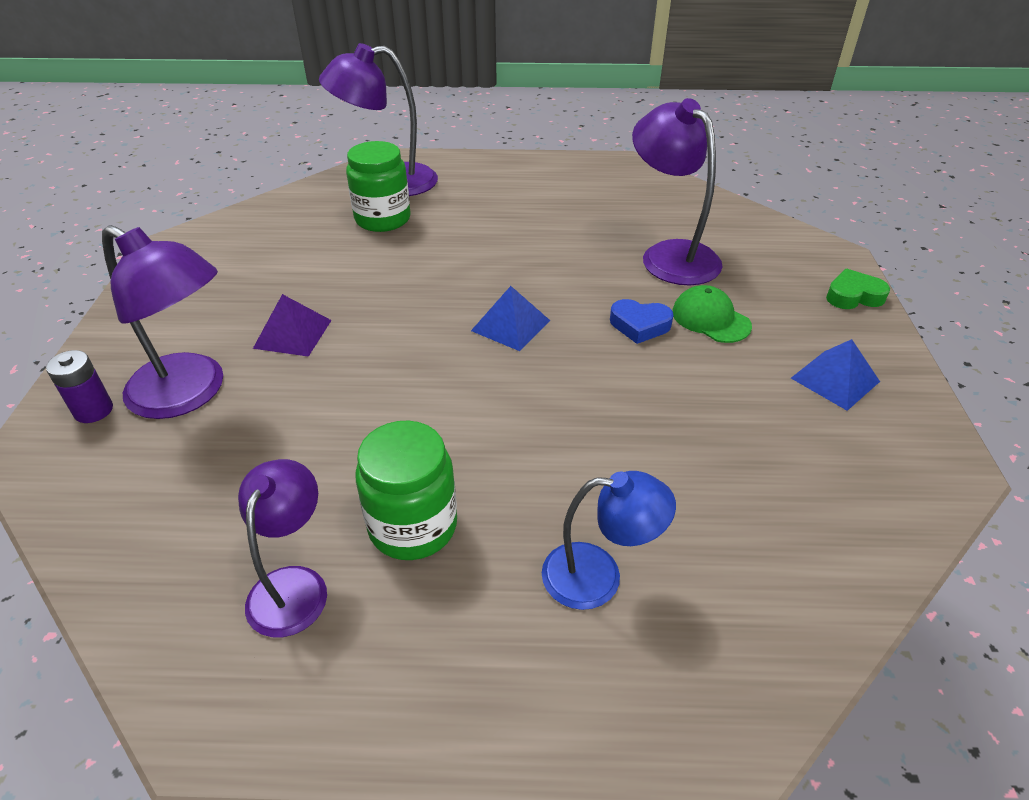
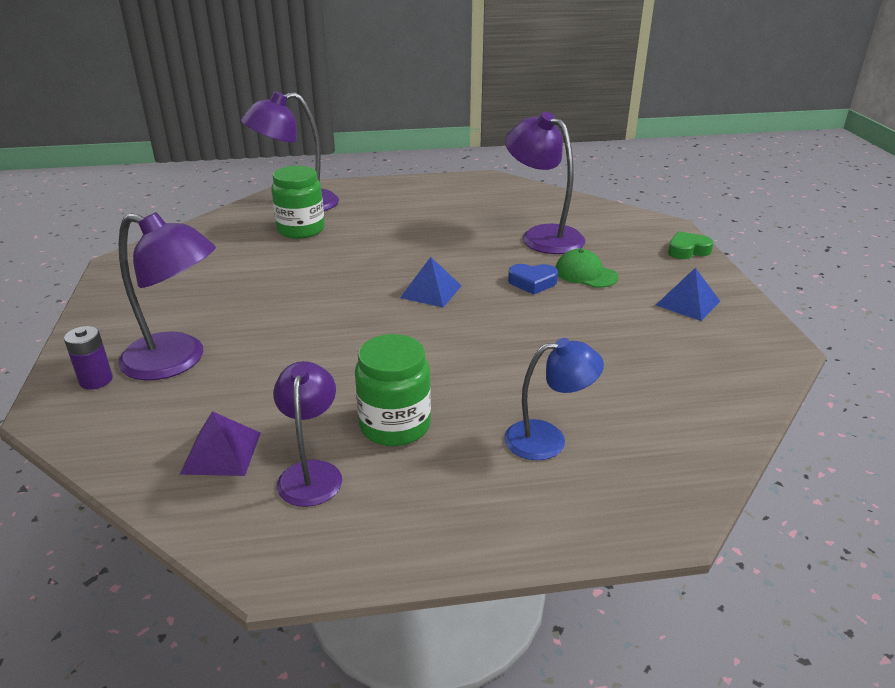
camera: 10 degrees left, 10 degrees down
purple pyramid [253,294,332,357] -> purple pyramid moved to [179,411,261,476]

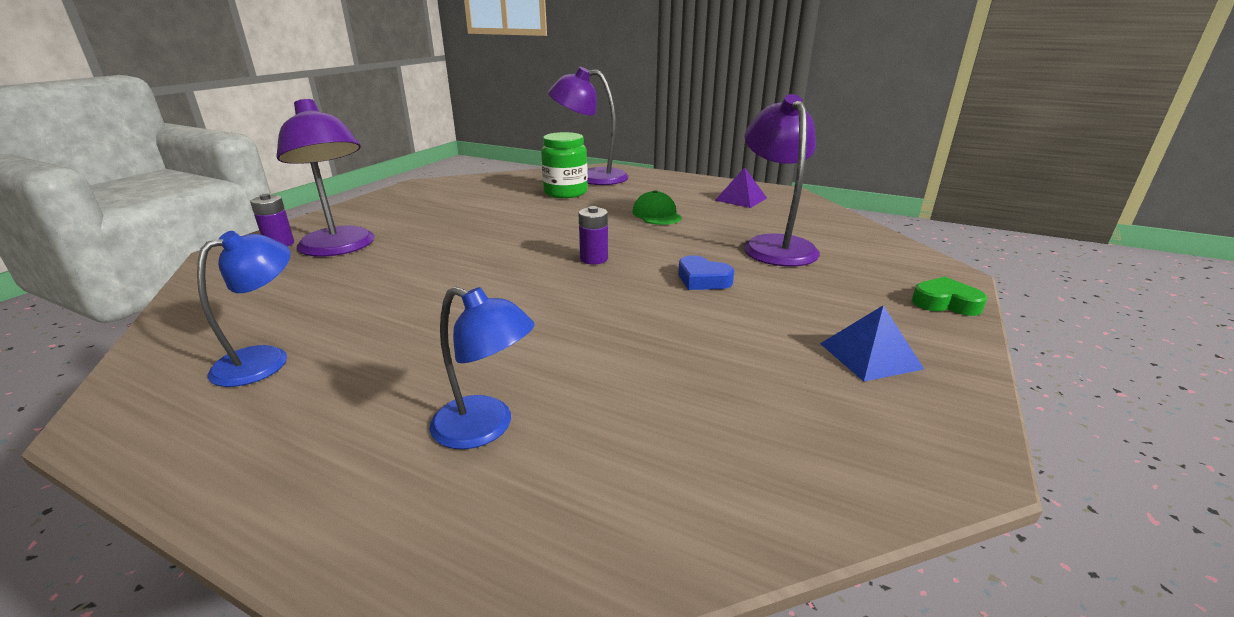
camera: 35 degrees right, 5 degrees down
purple pyramid [179,411,261,476] -> purple pyramid moved to [715,167,767,208]
purple lamp [273,361,342,507] -> blue lamp [197,231,291,387]
green jar [355,334,431,446] -> none
blue pyramid [400,257,461,307] -> purple battery [579,206,608,264]
green cap [555,249,619,288] -> green cap moved to [632,190,682,225]

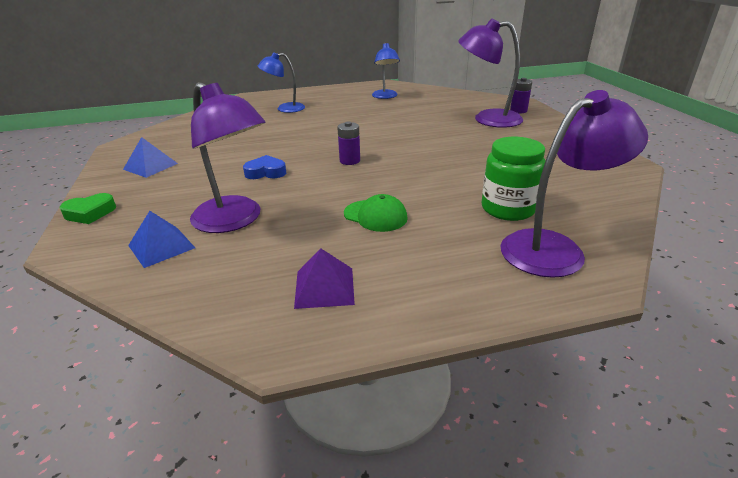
camera: 140 degrees right, 5 degrees up
none -> blue pyramid [128,211,195,268]

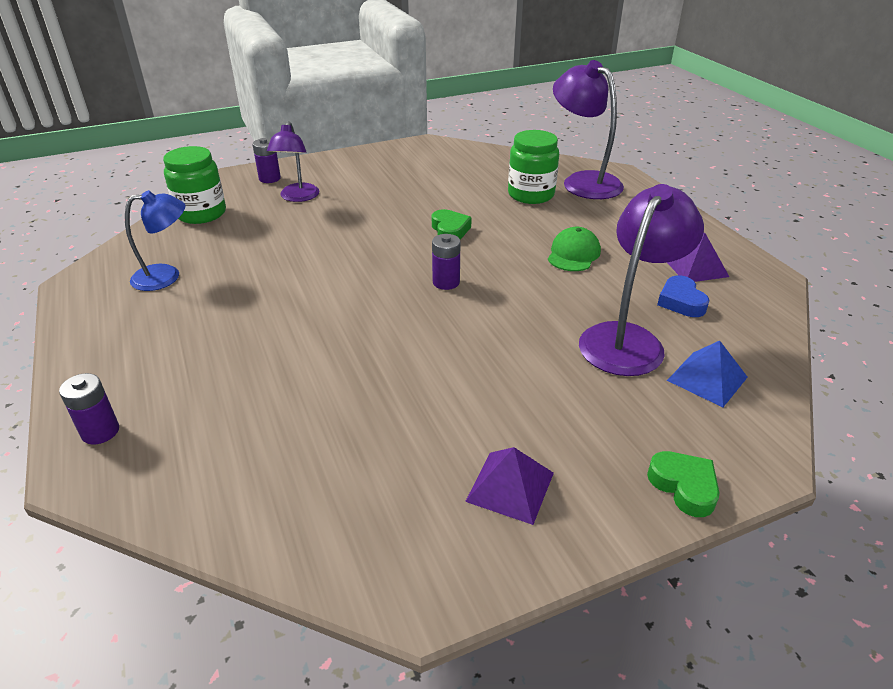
camera: 100 degrees left, 5 degrees up
blue pyramid [123,137,178,178] -> purple pyramid [465,447,554,525]
blue heart [243,155,286,179] -> blue heart moved to [657,275,710,317]
blue lamp [258,52,305,113] -> none
purple lamp [458,18,523,128] -> purple lamp [267,121,319,202], size x0.64
none -> purple battery [59,373,119,445]
none -> green jar [163,146,226,224]
none -> green heart [432,209,472,239]

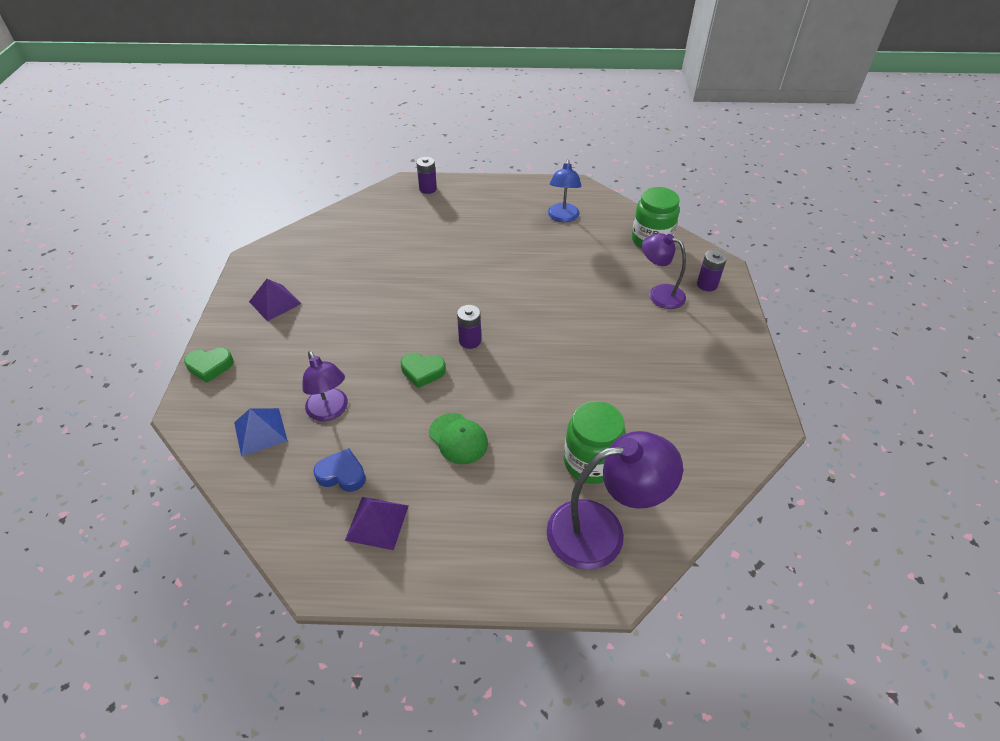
camera: 115 degrees right, 10 degrees up
green heart [432,209,472,239] -> green heart moved to [401,353,446,388]
purple lamp [579,184,704,376] -> purple lamp [302,351,348,421], size x0.64

